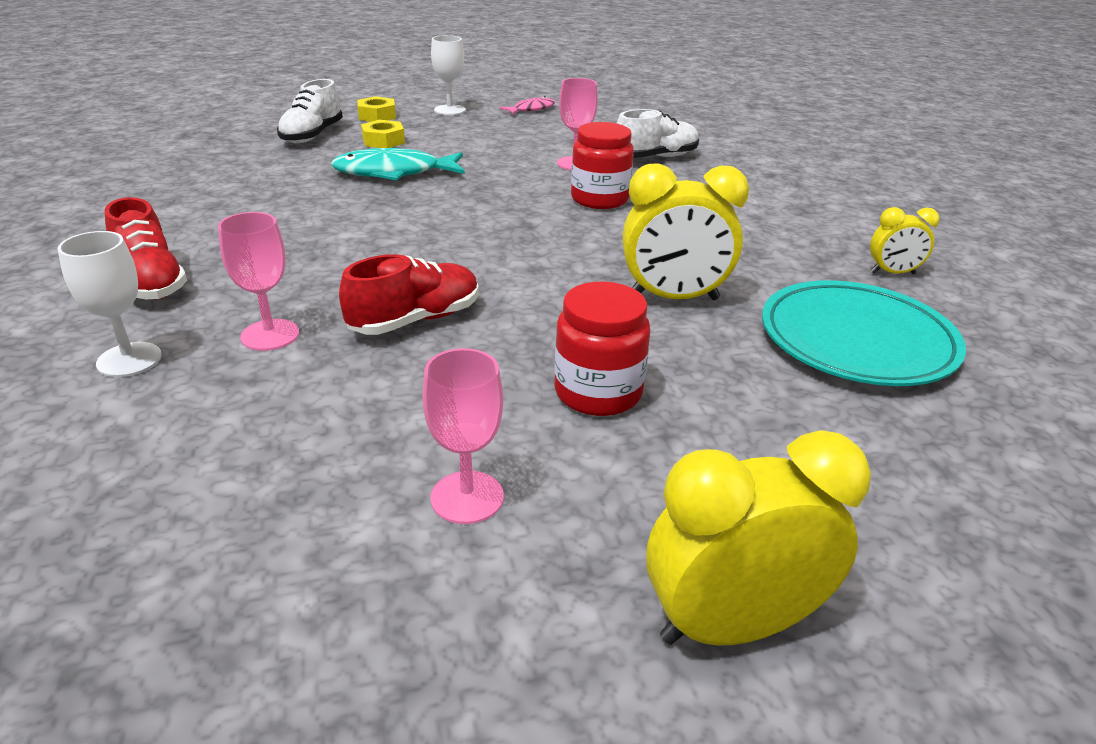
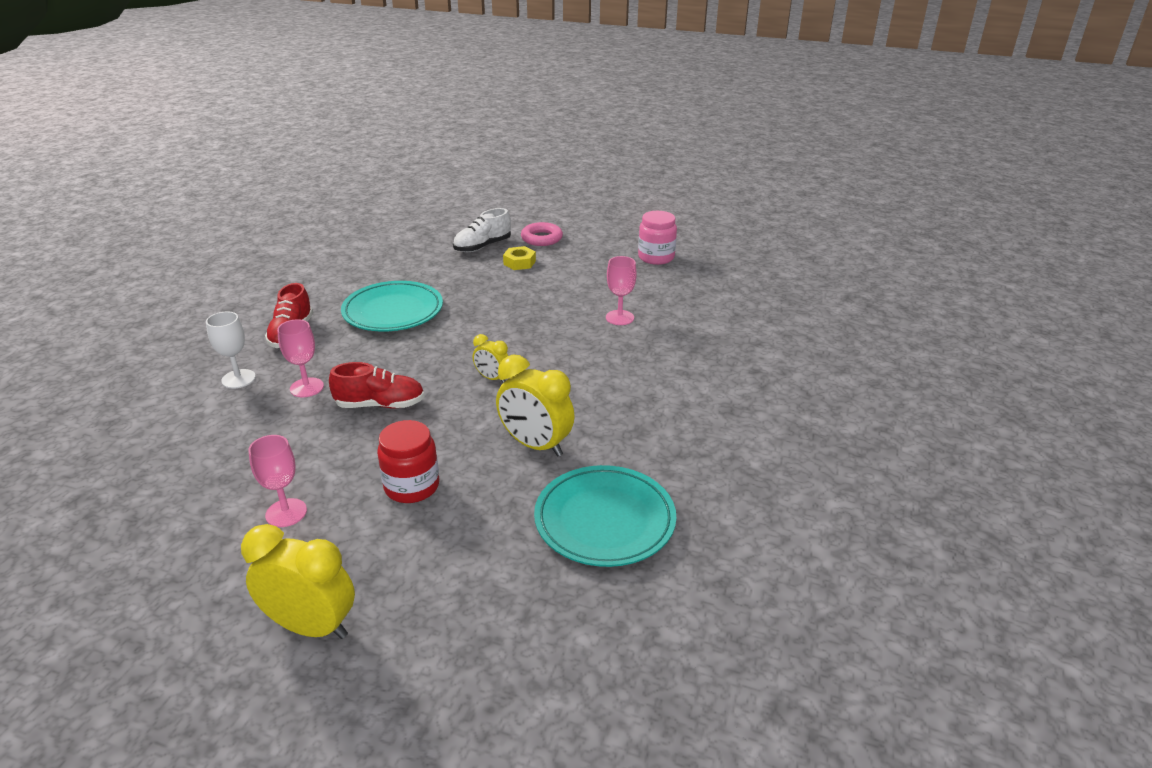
camera: 35 degrees right, 0 degrees up
turquoise fish [331,148,465,180] -> none
yellow nut [357,96,396,122] -> pink ring [521,222,563,246]
white goblet [431,35,466,115] -> none
pink fish [500,96,555,114] -> pink jar [638,211,677,265]
red jar [571,122,634,209] -> none
white shoe [617,109,699,158] -> none
yellow clock [870,207,940,274] -> yellow clock moved to [473,334,508,383]
none -> turquoise plate [341,281,443,332]

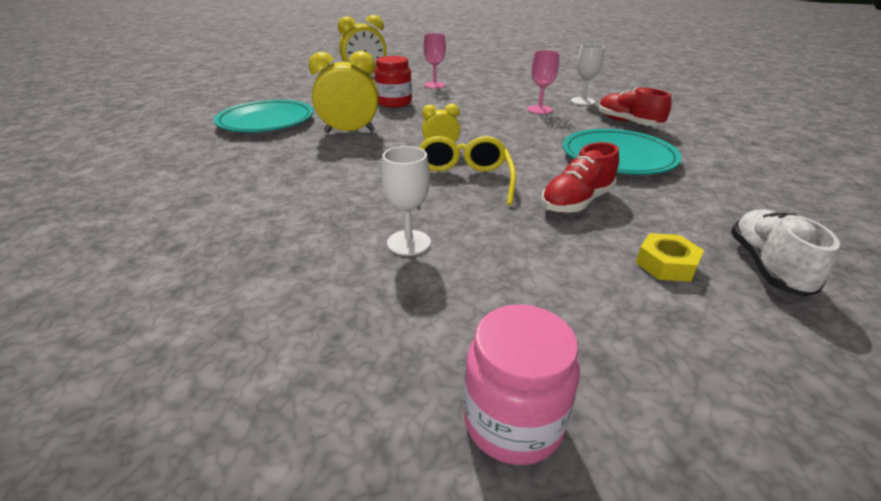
camera: 140 degrees right, 0 degrees up
red shoe [329,362,425,408] -> red shoe moved to [541,142,619,213]
pink ring [521,222,563,246] -> none
pink goblet [606,256,637,325] -> white goblet [381,146,431,256]
none -> yellow glasses [419,136,516,205]

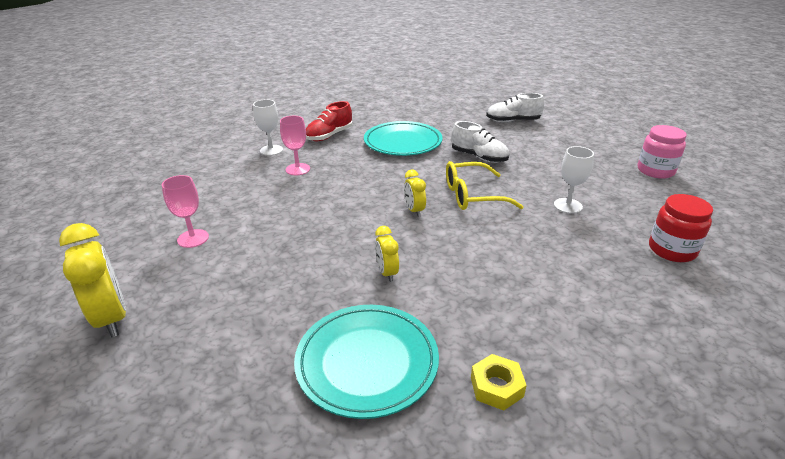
camera: 100 degrees left, 0 degrees up
yellow clock [308,51,378,133] -> yellow clock [375,226,399,282], size x0.54
red jar [375,56,412,108] -> red jar moved to [649,194,713,262]
red shoe [541,142,619,213] -> white shoe [451,121,509,163]
yellow nut [636,233,704,282] -> yellow nut moved to [471,354,527,411]

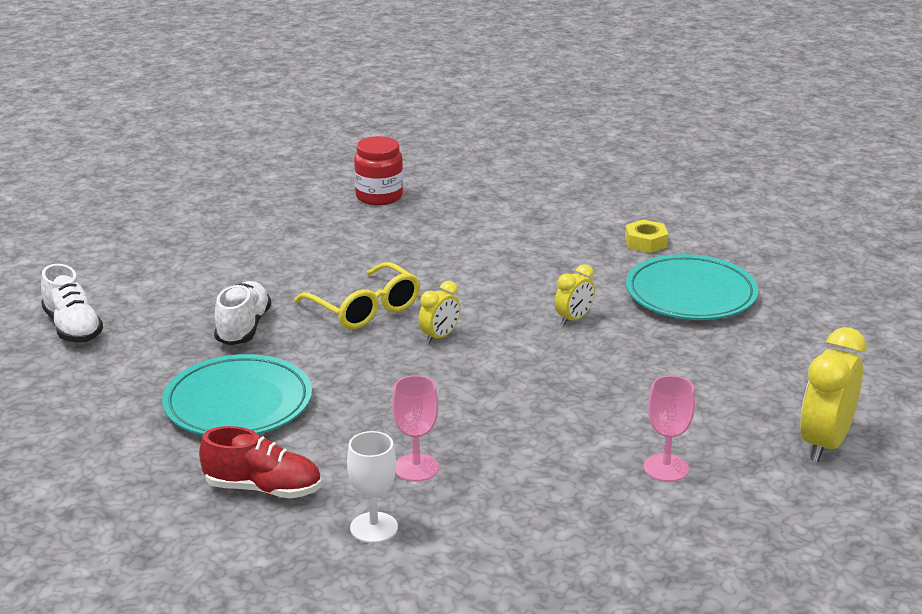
camera: 120 degrees left, 5 degrees down
white goblet [554,146,594,214] -> none
pink jar [638,125,687,179] -> none

